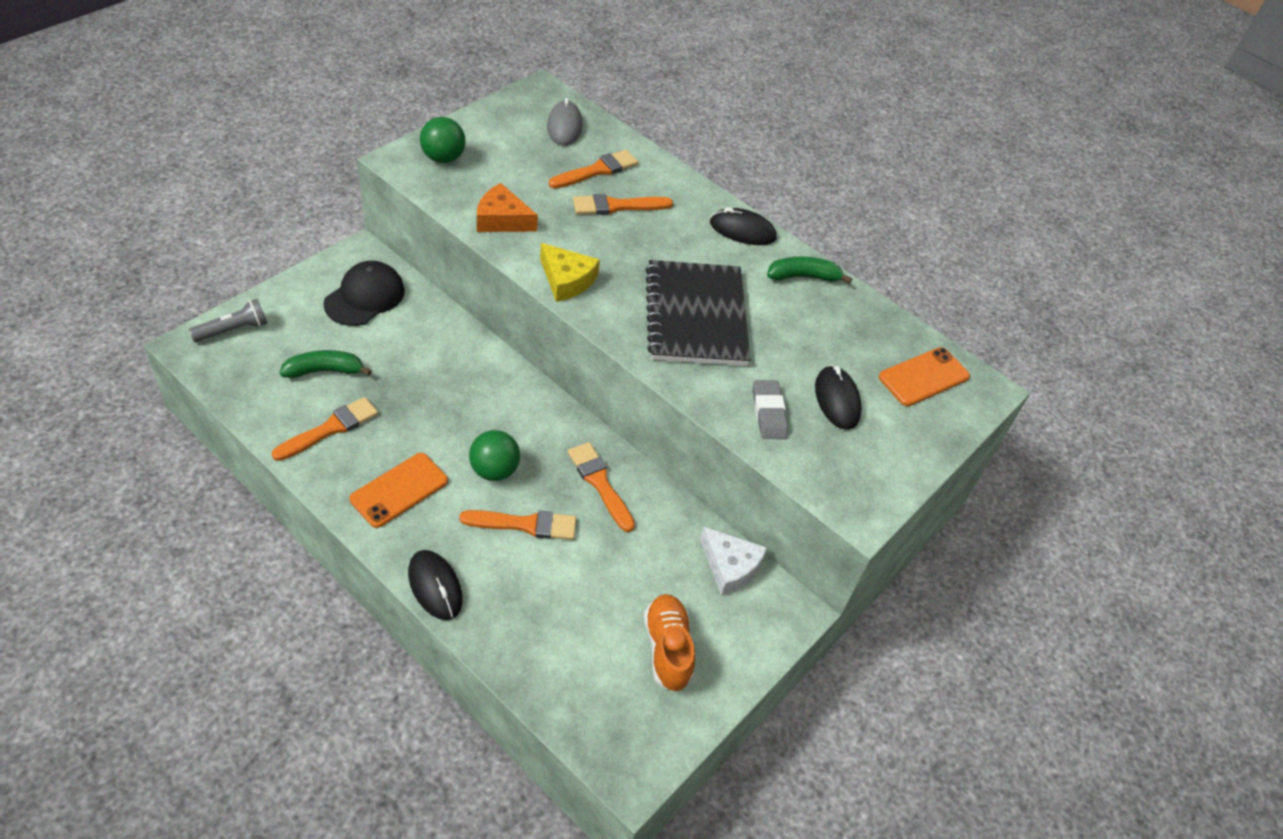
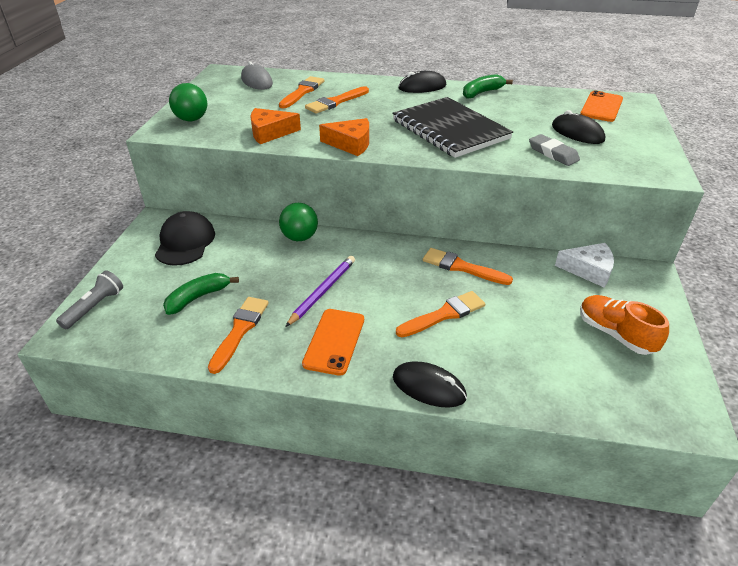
camera: 25 degrees left, 10 degrees down
green ball [469,430,520,481] -> green ball moved to [279,203,318,241]
yellow cheese [540,243,600,302] -> orange cheese [319,118,369,156]
none -> purple pencil [285,256,355,327]

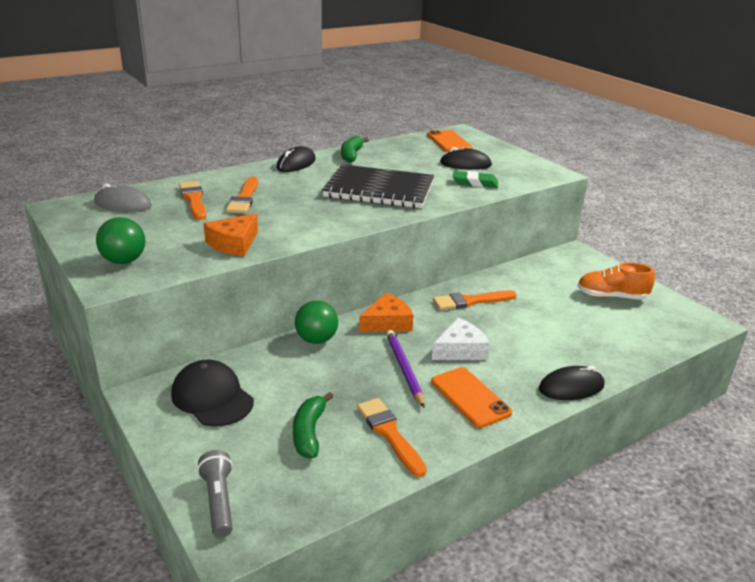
camera: 45 degrees left, 10 degrees down
orange cheese [319,118,369,156] -> orange cheese moved to [359,293,413,332]
orange brush [396,291,485,337] -> none
grey eraser [529,134,580,166] -> green eraser [453,171,498,188]
white cheese [555,243,614,288] -> white cheese moved to [432,318,490,360]

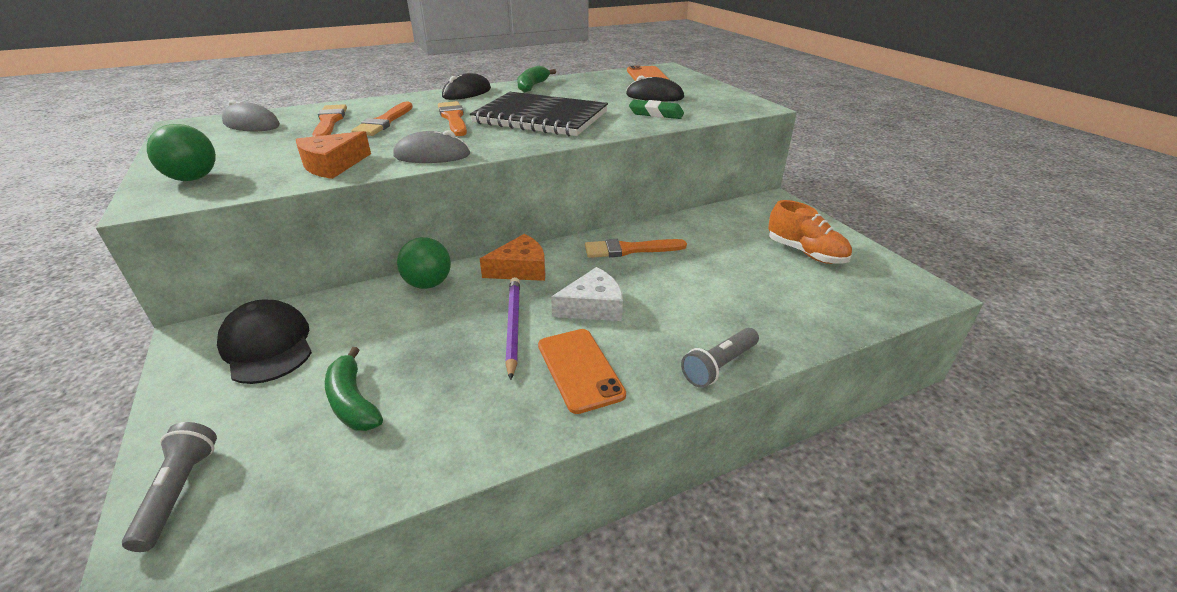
camera: 10 degrees right, 5 degrees up
green banana [293,392,333,458] -> green banana turned 45 degrees counterclockwise [325,347,383,431]
orange brush [357,398,427,477] -> orange brush moved to [438,101,467,136]
black mouse [539,366,604,400] -> grey flashlight [681,328,759,388]
orange shoe [577,262,655,300] -> orange shoe turned 150 degrees counterclockwise [768,200,852,264]
none -> grey mouse [393,130,470,163]

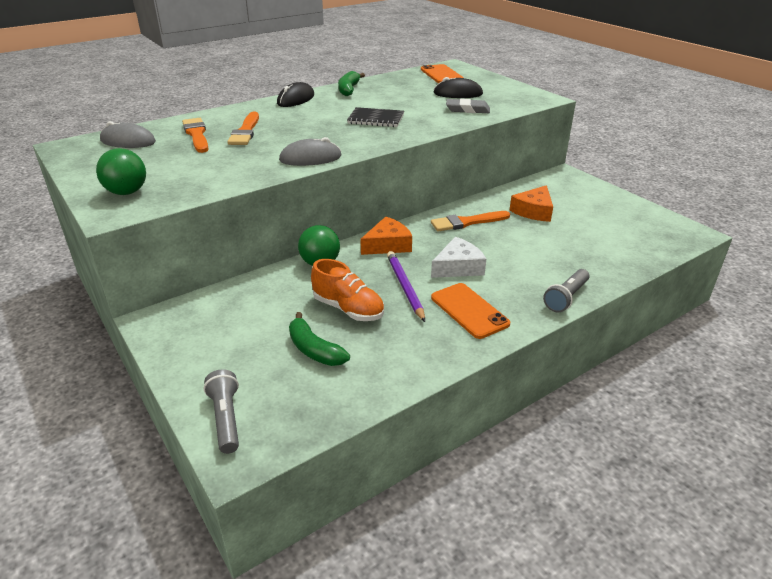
camera: 10 degrees left, 0 degrees up
black cap [217,300,312,384] -> none
orange cheese [296,131,371,179] -> orange cheese moved to [509,185,553,222]
orange brush [438,101,467,136] -> none
black notebook [470,92,608,136] -> black notebook [347,107,404,127], size x0.53
green eraser [629,100,684,119] -> grey eraser [446,99,490,113]
orange shoe [768,200,852,264] -> orange shoe moved to [311,259,384,321]

